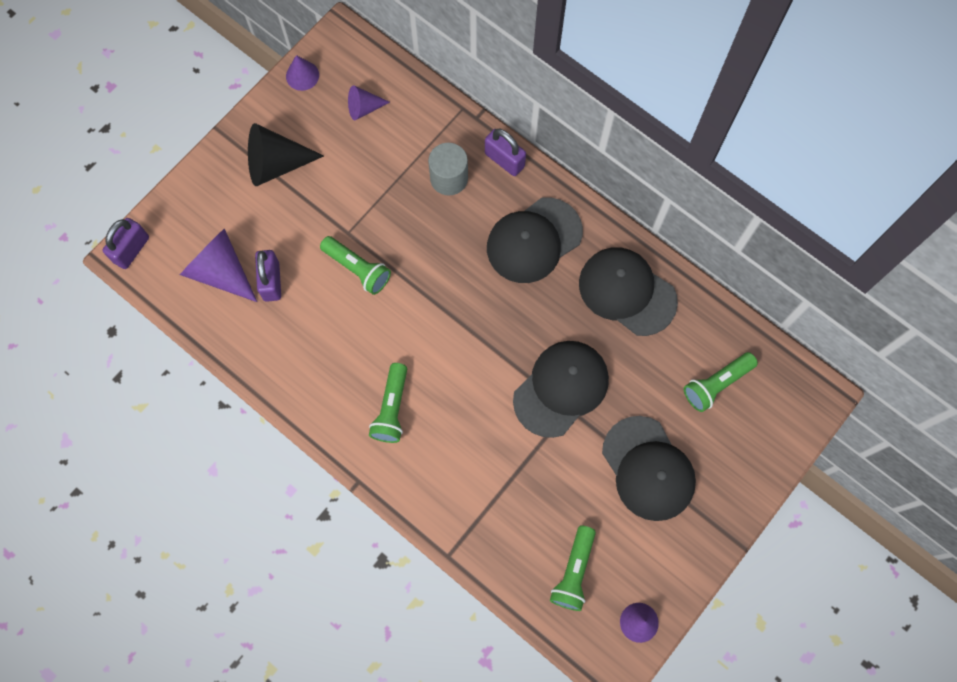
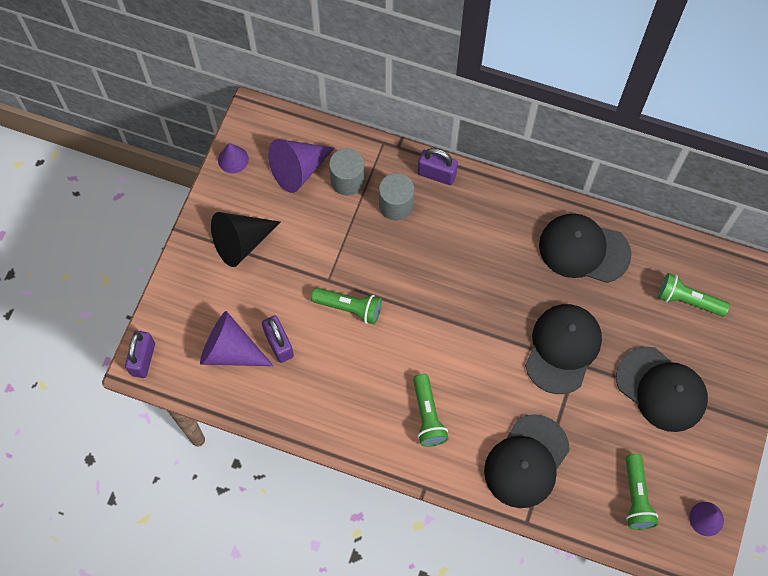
camera: 20 degrees left, 5 degrees down
purple cone [348,85,390,120] -> purple cone [268,139,335,193], size x1.77
black cap [487,197,583,283] -> black cap moved to [484,414,570,508]
green flashlight [684,352,758,412] -> green flashlight turned 75 degrees clockwise [658,273,730,317]
none -> grey cylinder [329,148,365,196]

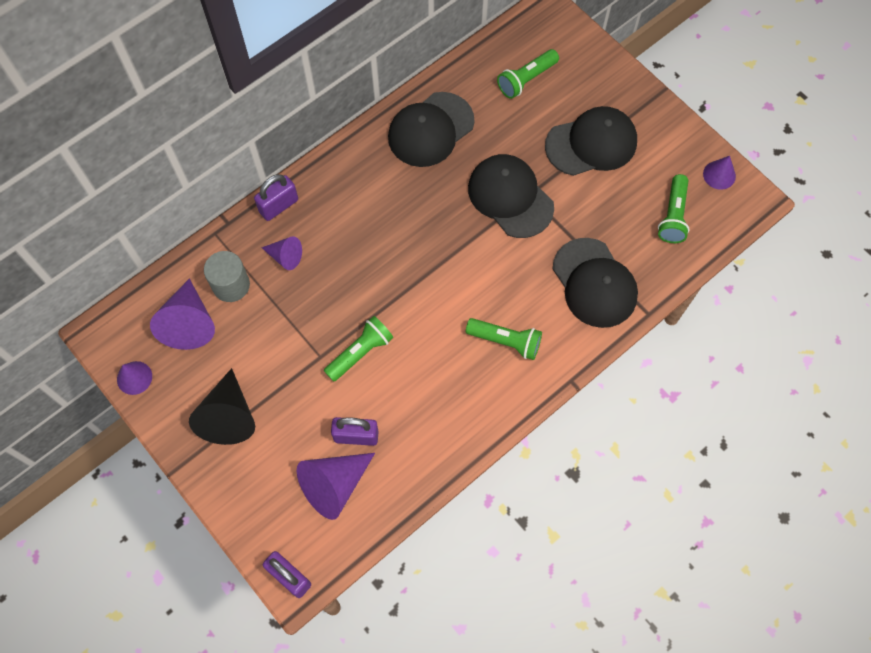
camera: 60 degrees left, 0 degrees up
grey cylinder [379,173,414,221] -> purple cone [262,236,302,270]
green flashlight [626,454,658,530] -> green flashlight turned 75 degrees clockwise [658,174,689,243]

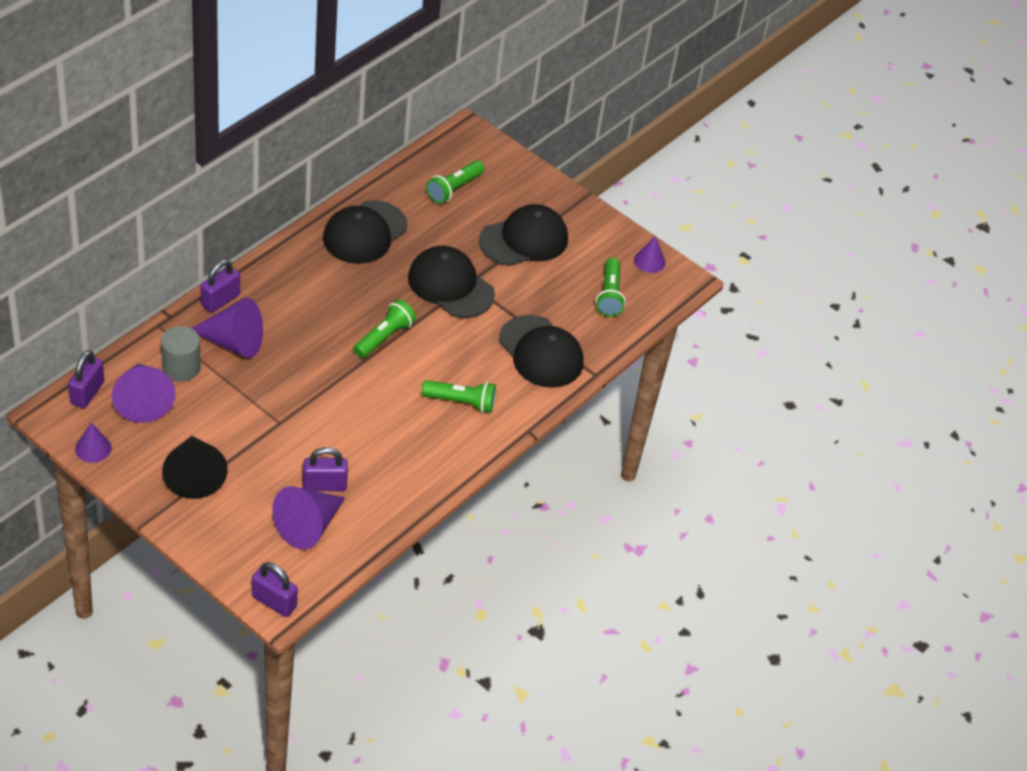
camera: 15 degrees left, 20 degrees down
purple cone [262,236,302,270] -> purple cone [191,297,263,358], size x1.77
green flashlight [324,316,393,382] -> green flashlight moved to [353,300,416,358]
none -> purple padlock [68,350,104,408]

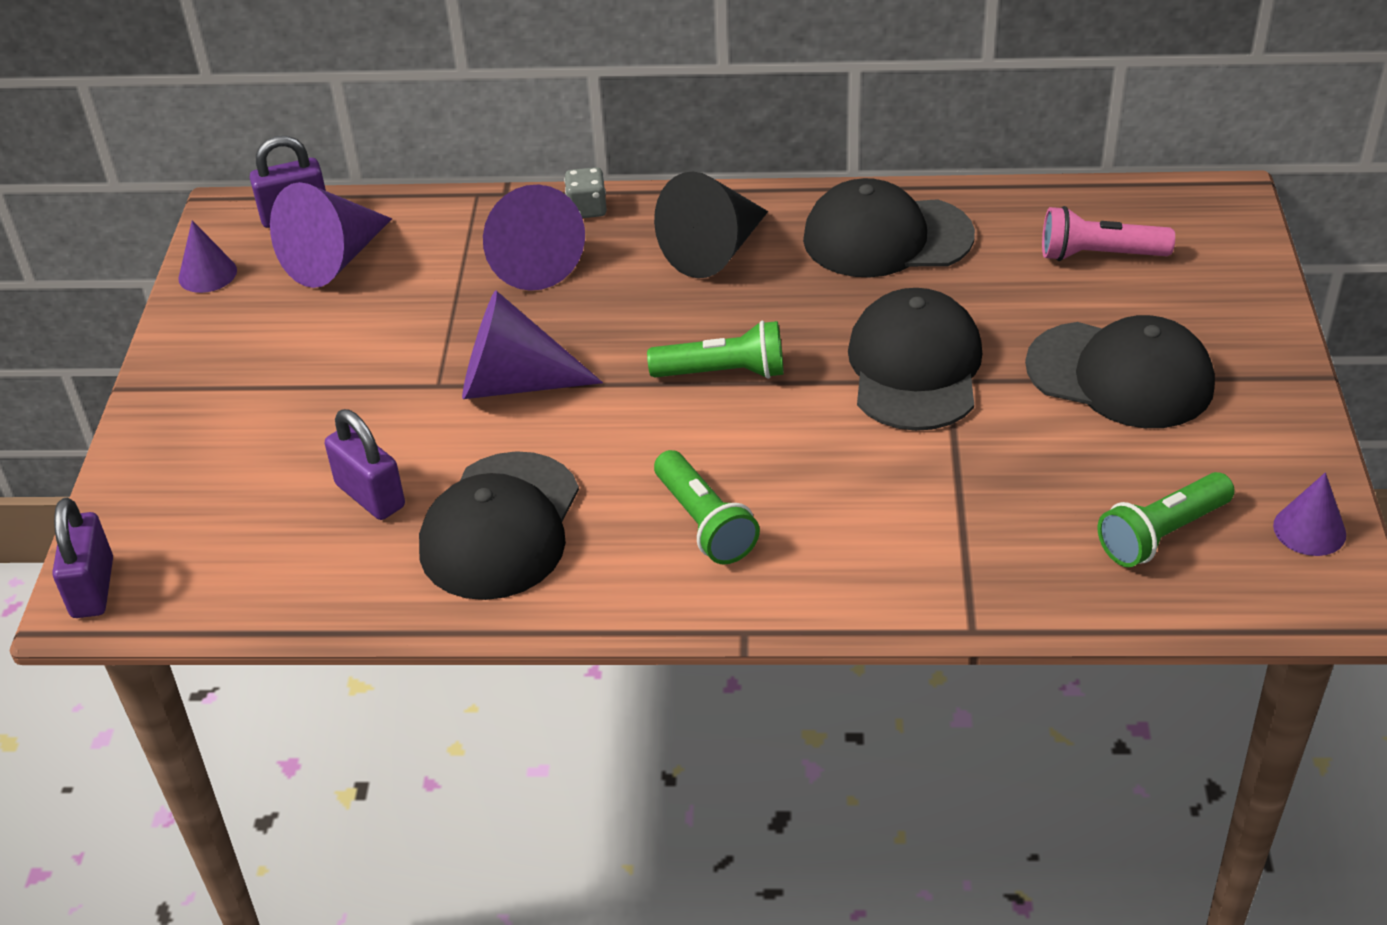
camera: 60 degrees right, 5 degrees down
grey cylinder [161,326,201,382] -> none
black cone [162,436,228,499] -> black cone moved to [654,172,768,278]
purple padlock [201,260,240,313] -> grey dice [564,167,607,218]
purple cone [272,486,345,549] -> purple cone moved to [462,290,603,399]
green flashlight [426,161,484,204] -> pink flashlight [1042,206,1175,261]
black cap [499,315,583,388] -> black cap moved to [419,451,579,600]

